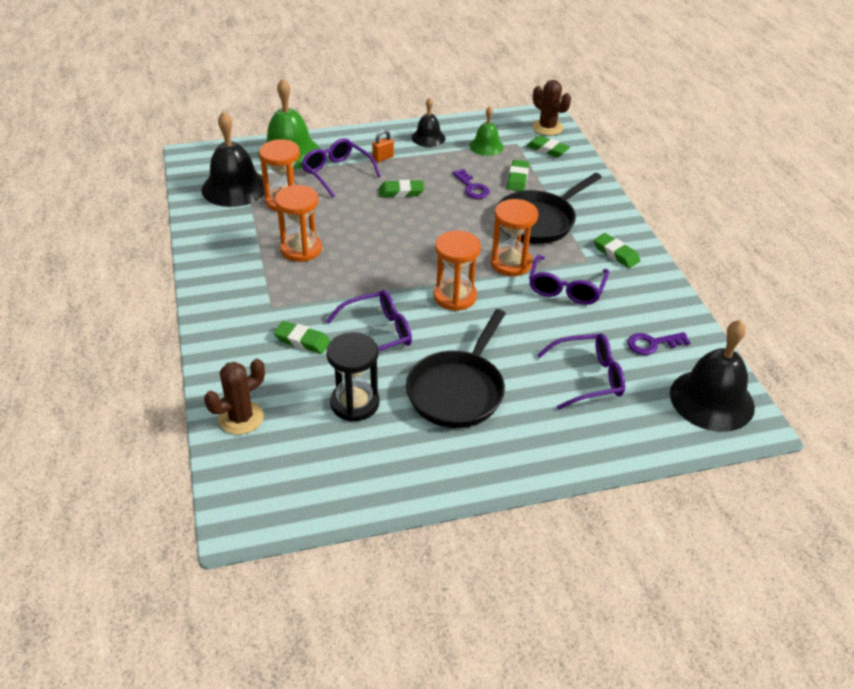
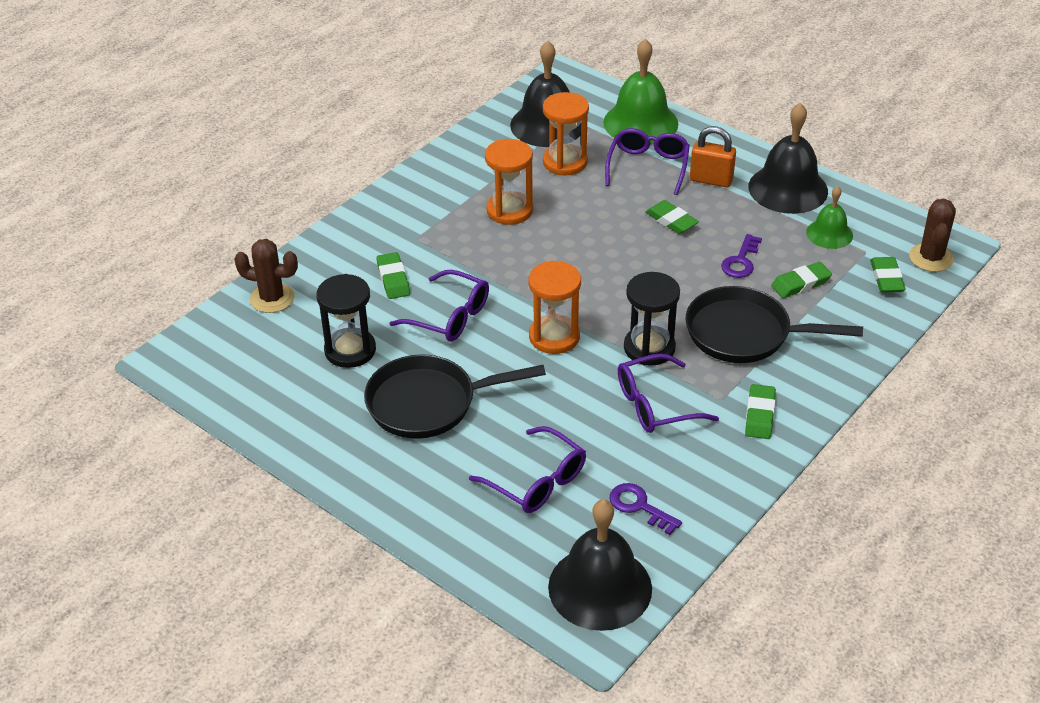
camera: 55 degrees right, 0 degrees up
orange padlock [372,130,394,162] -> orange padlock [690,126,736,187], size x1.60
black bell [411,98,445,147] -> black bell [748,103,828,214], size x1.77
orange hourglass [490,199,538,276] -> black hourglass [624,272,680,366]

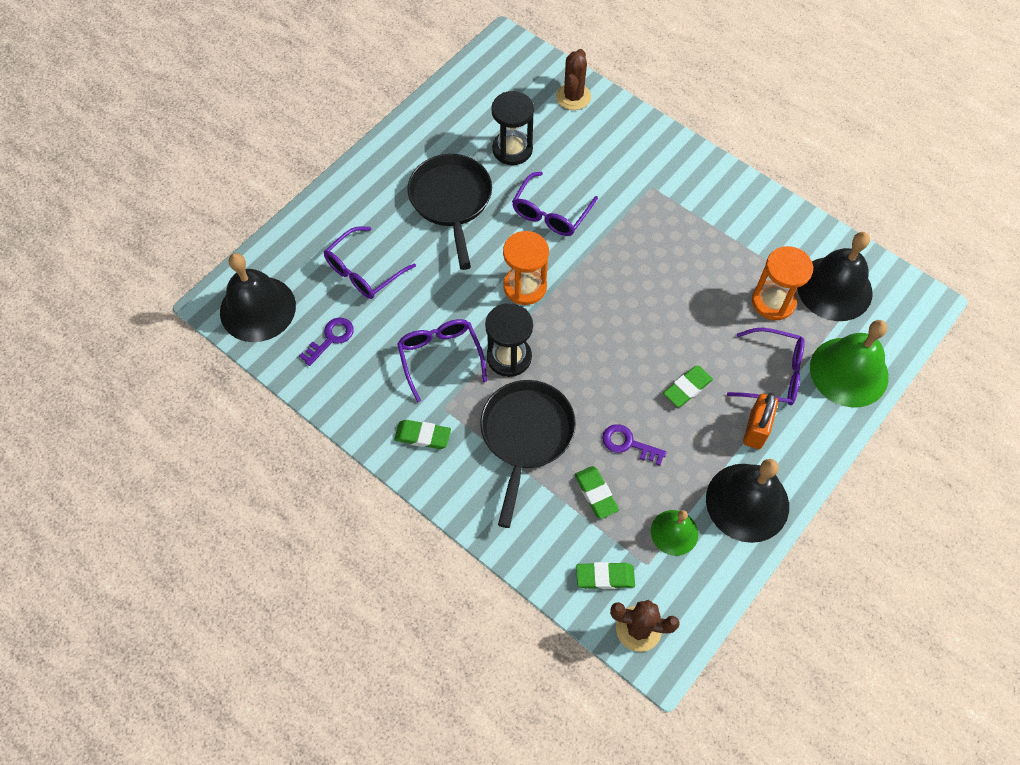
camera: 90 degrees right, 20 degrees up
green eraser [377,252,410,299] -> none
orange hourglass [485,139,533,225] -> none

